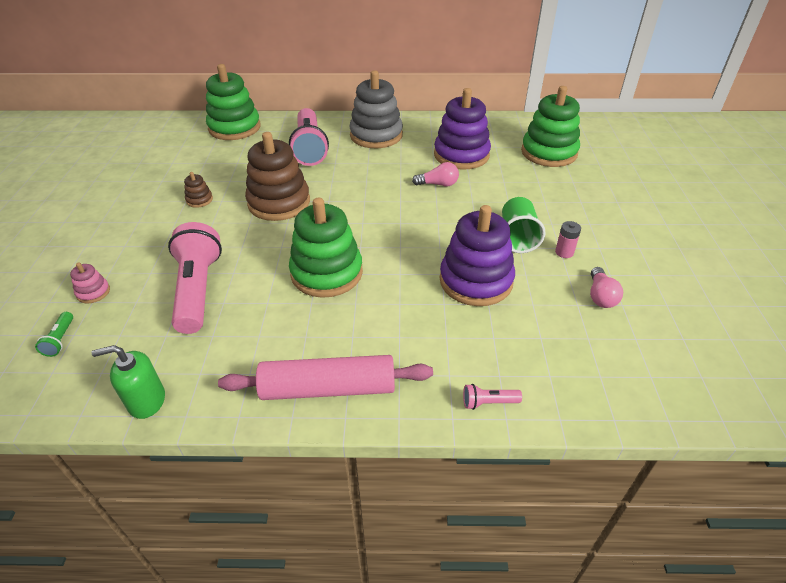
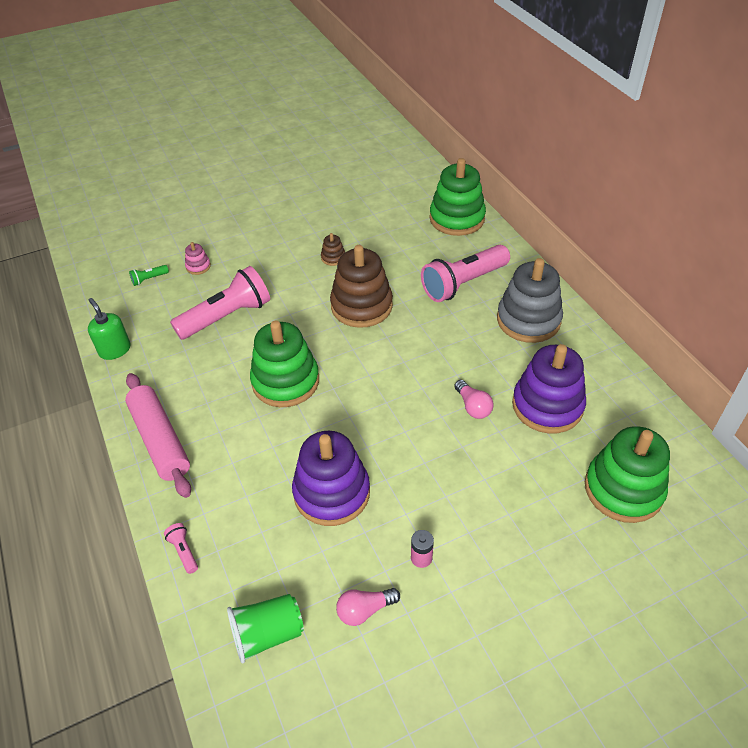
camera: 65 degrees right, 5 degrees up
green cup [502,197,546,253] -> green cup moved to [227,594,304,664]

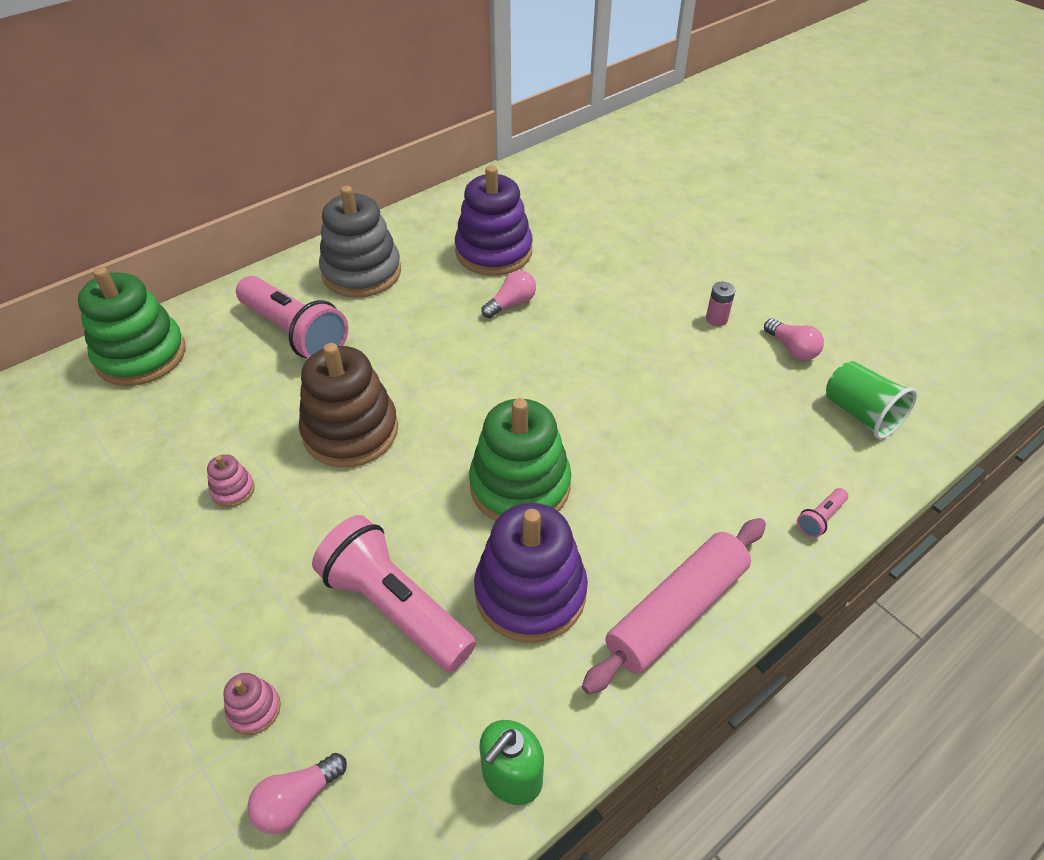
camera: 105 degrees left, 0 degrees up
green flashlight [129,265,169,286] -> pink light bulb [248,753,347,834]
purple stacking toy [292,431,370,526] -> purple stacking toy moved to [474,503,588,643]
brown stacking toy [321,233,345,266] -> pink stacking toy [207,454,255,507]
green stacking toy [585,426,670,523] -> none

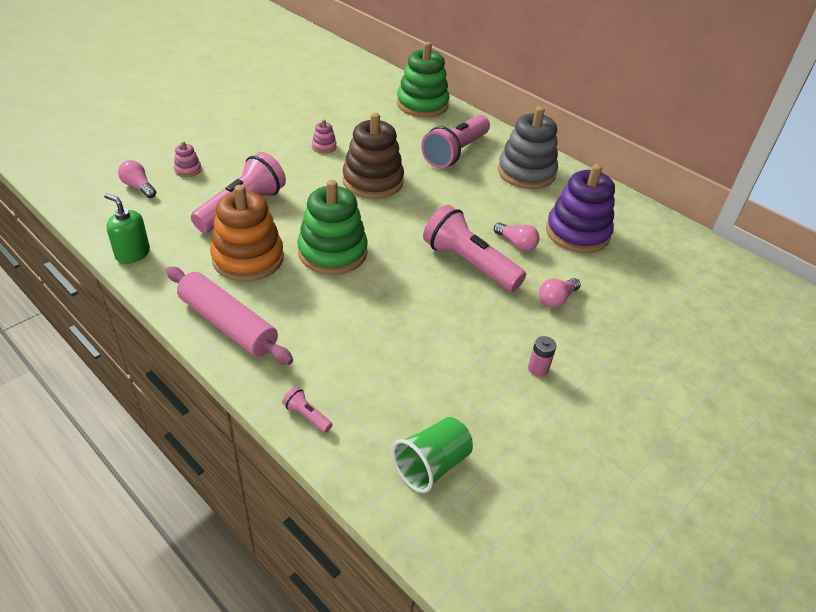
camera: 80 degrees right, 5 degrees down
purple stacking toy [474,503,588,643] -> orange stacking toy [210,185,284,281]
pink light bulb [764,319,824,361] -> pink light bulb moved to [539,278,581,308]
none -> pink flashlight [423,205,526,292]

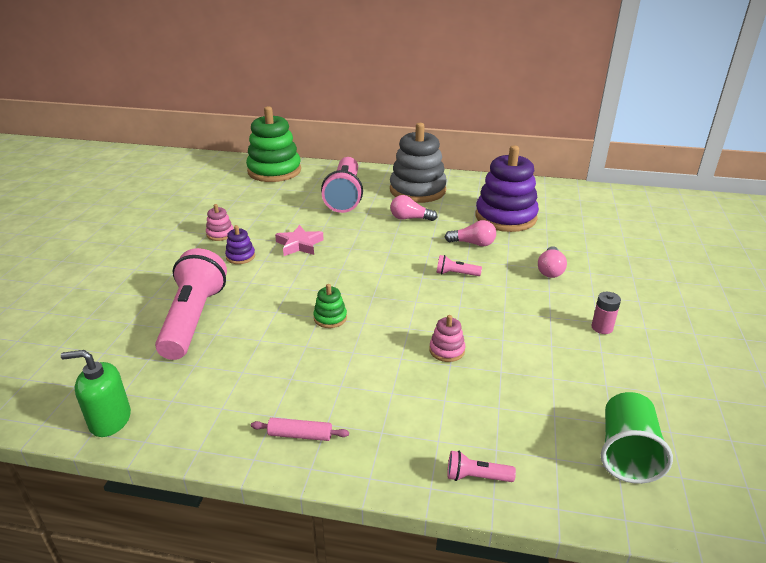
camera: 30 degrees left, 10 degrees down
pink light bulb [118,160,156,198] -> pink light bulb moved to [390,195,438,221]
pink rolling pin [166,267,293,365] -> pink rolling pin [251,418,349,441], size x0.43
pink stacking toy [174,141,202,177] -> pink stacking toy moved to [429,315,465,362]
orange stacking toy [210,185,284,281] -> none
green stacking toy [297,180,368,275] -> green stacking toy [313,284,347,328], size x0.43
brown stacking toy [342,113,404,199] -> pink star [275,225,324,256]
pink flashlight [423,205,526,292] -> pink flashlight [436,255,482,276], size x0.40
none -> purple stacking toy [225,225,255,264]

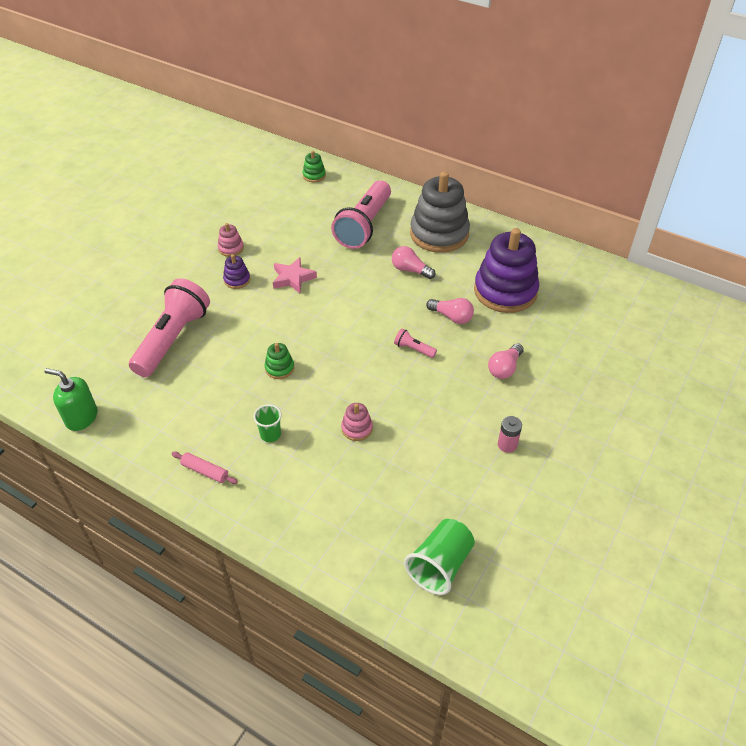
camera: 20 degrees right, 15 degrees up
green stacking toy [246,106,301,182] -> green stacking toy [303,151,326,182], size x0.43
pink flashlight [447,451,516,482] -> none
none -> green cup [253,404,282,442]

